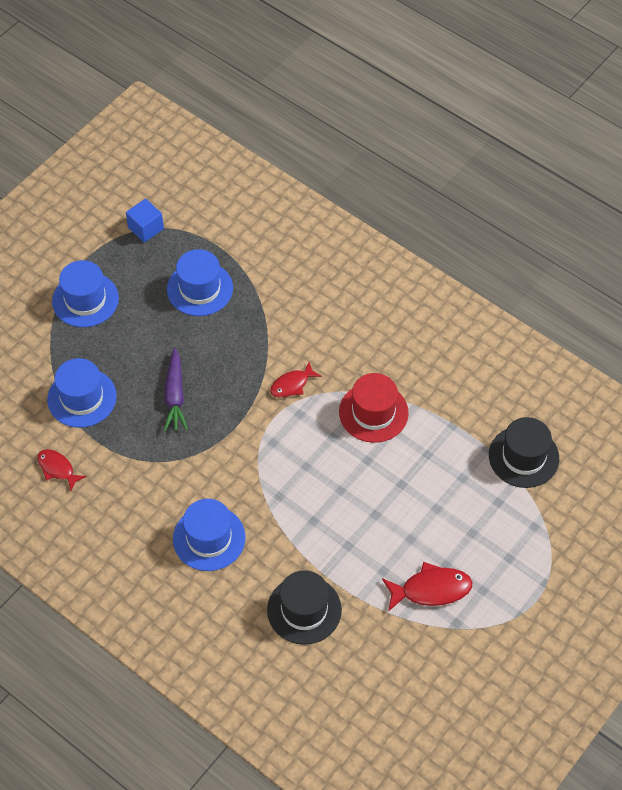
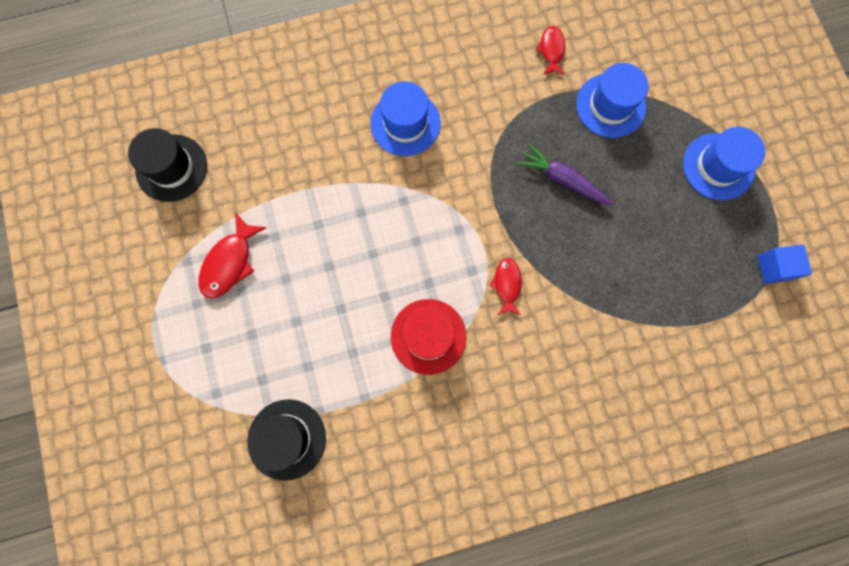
camera: 125 degrees right, 20 degrees up
red fish [37,449,87,491] -> red fish turned 75 degrees counterclockwise [536,26,565,75]
blue hat [167,249,233,316] -> none
black hat [267,570,342,645] -> black hat moved to [128,128,207,202]

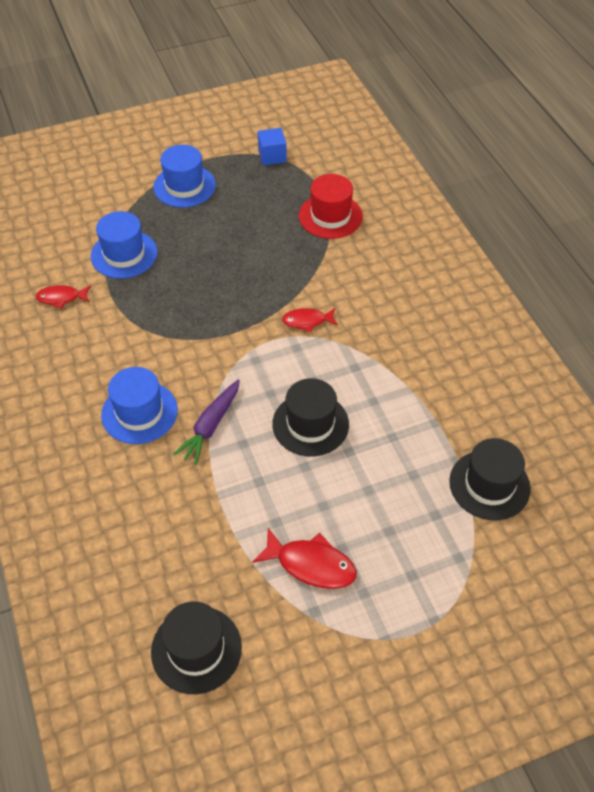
camera: 95 degrees left, 25 degrees down
red hat [391,299,466,375] -> red hat moved to [299,174,363,239]
purple carrot [518,144,613,205] -> purple carrot moved to [173,379,240,465]
none -> black hat [272,378,349,457]

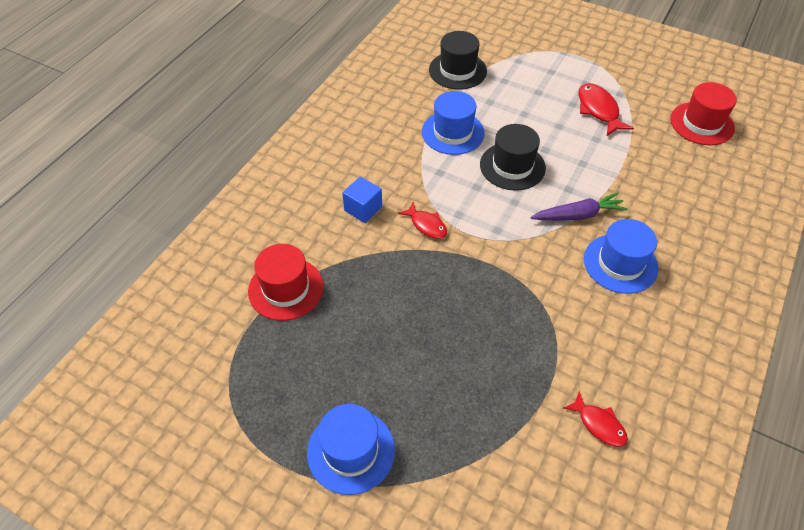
camera: 130 degrees left, 0 degrees up
blue hat [91,211,158,279] -> blue hat moved to [422,91,485,155]
black hat [151,601,242,694] -> red hat [670,82,737,145]
blue cube [258,128,287,166] -> blue cube moved to [342,176,382,223]

